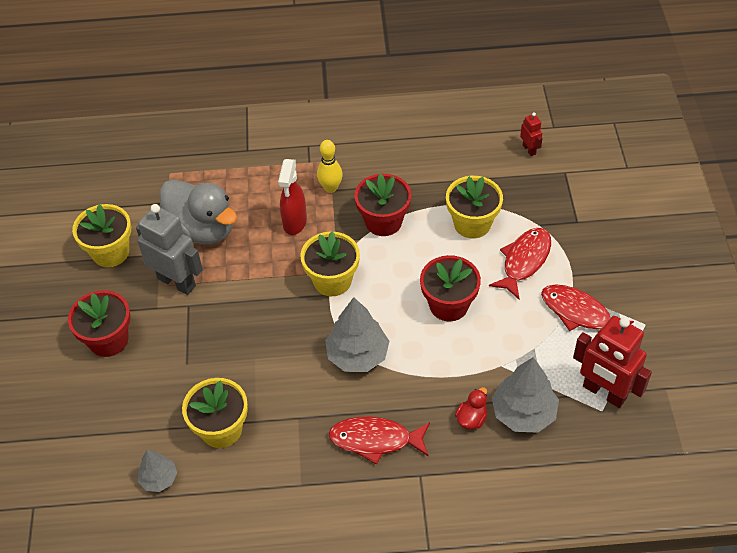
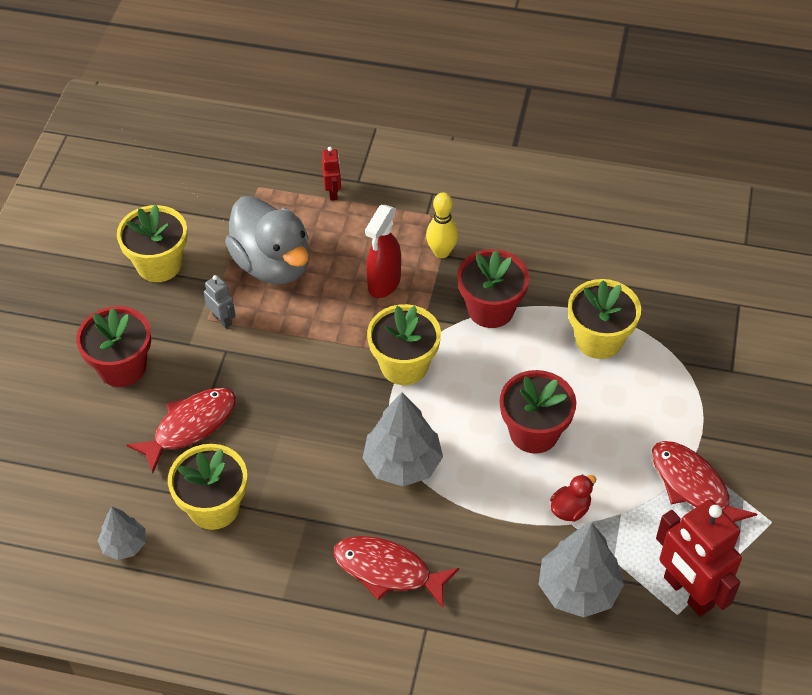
camera: 15 degrees right, 0 degrees up
grey robot [136,204,203,295] -> grey robot [204,275,236,328], size x0.47
red duck [455,387,487,430] -> red duck moved to [550,474,596,522]
red fish [489,228,551,299] -> red fish moved to [127,388,236,473]
red robot [520,112,543,156] -> red robot moved to [322,147,341,200]

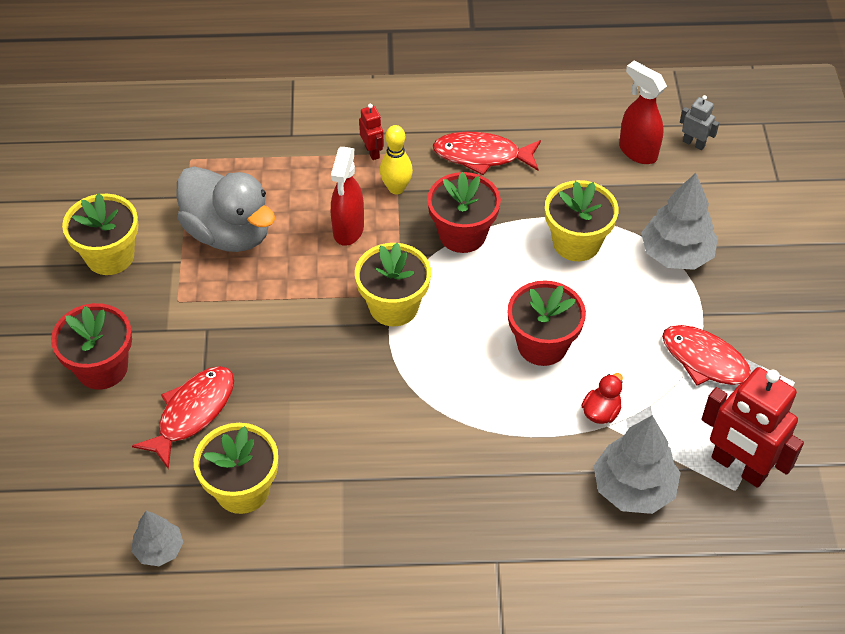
camera: 15 degrees left, 0 degrees up
grey robot [204,275,236,328] -> grey robot moved to [680,95,719,150]
red robot [322,147,341,200] -> red robot moved to [359,104,384,160]
red fish [333,536,459,608] -> red fish moved to [433,132,541,175]
grey tree [363,392,443,486] -> grey tree moved to [641,173,718,270]
none -> red spray bottle [619,61,667,164]

